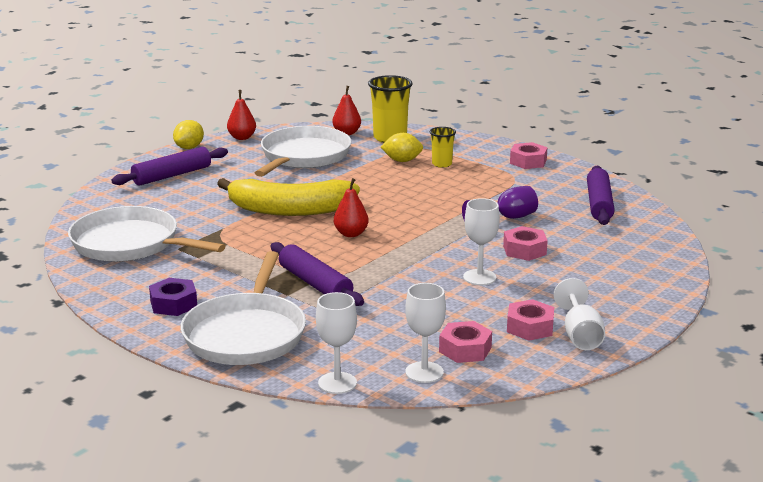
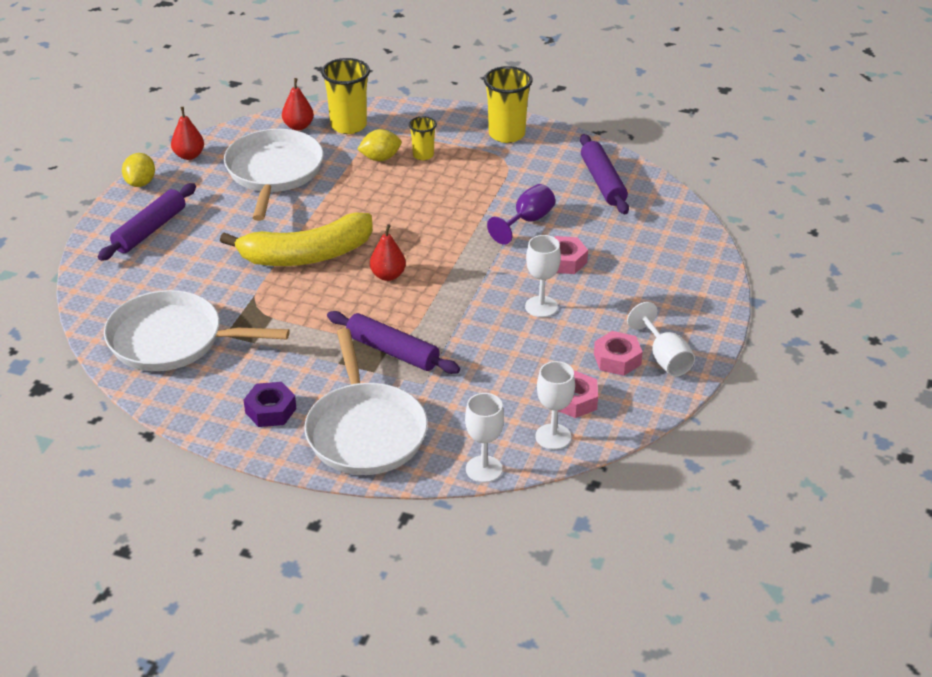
camera: 20 degrees left, 15 degrees up
pink nut [510,142,548,169] -> yellow cup [484,66,533,143]

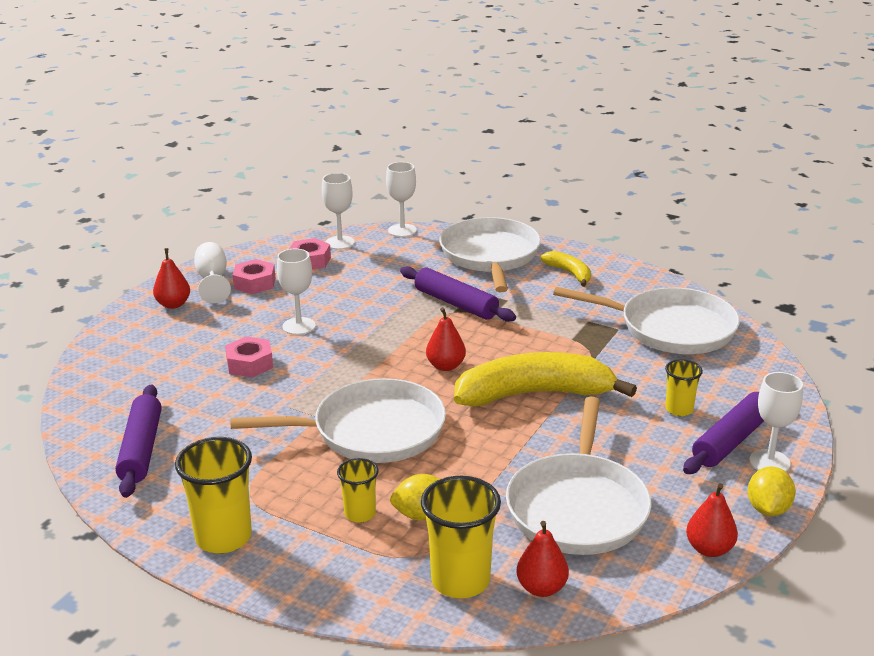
camera: 170 degrees left, 10 degrees down
purple nut [244,382,296,427] -> yellow banana [540,251,591,287]
purple goblet [487,184,555,245] -> none
none -> red pear [153,248,190,309]
none -> white pan [230,378,446,463]
none -> yellow cup [665,359,703,416]
none -> white goblet [749,372,803,472]

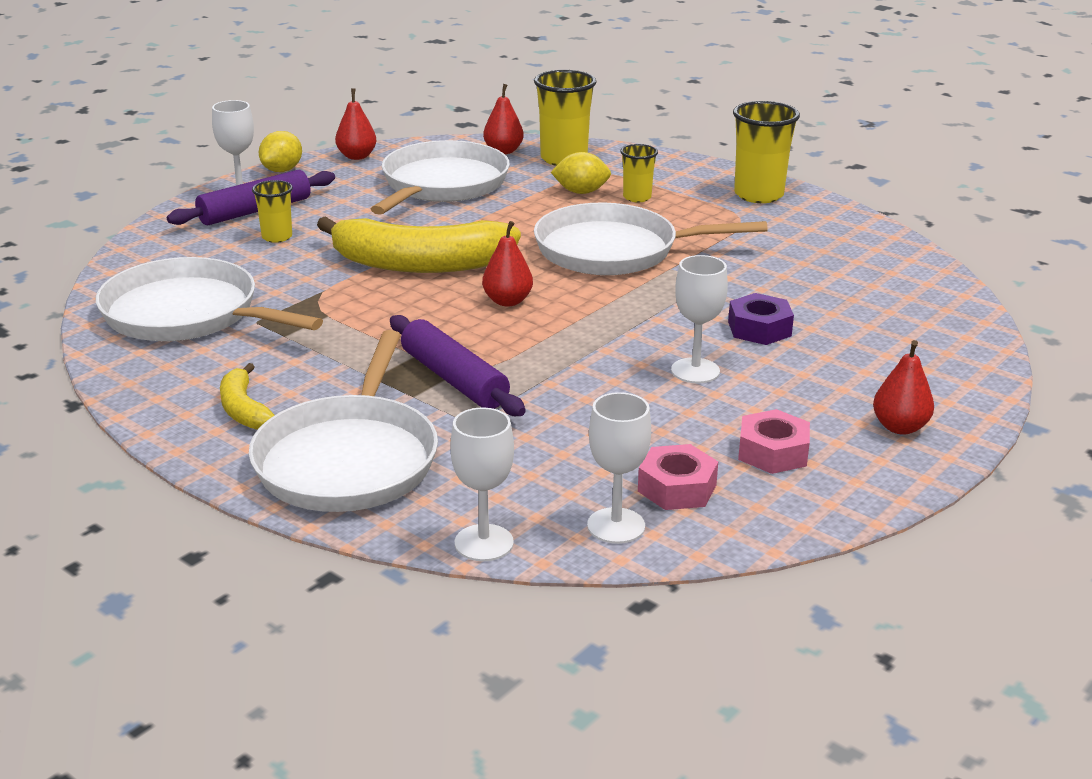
camera: 170 degrees left, 0 degrees up
purple rolling pin [115,384,161,498] -> none
white goblet [194,242,231,303] -> none
pink nut [225,336,273,378] -> purple nut [728,293,794,345]

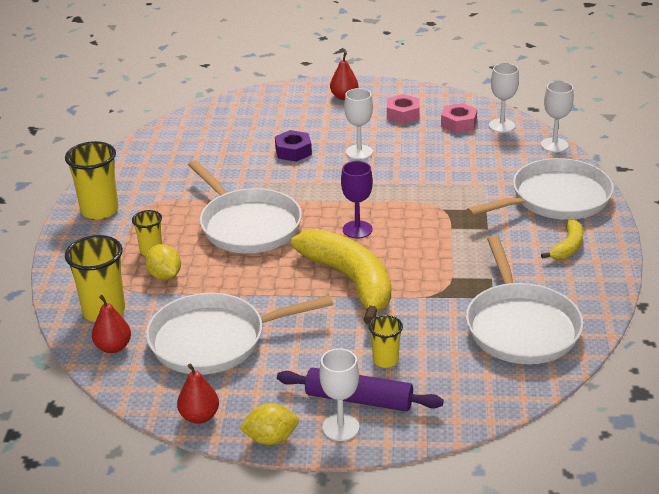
camera: 125 degrees left, 5 degrees up
purple rolling pin [390,315,526,416] -> none
red pear [482,221,533,306] -> purple goblet [341,161,373,238]

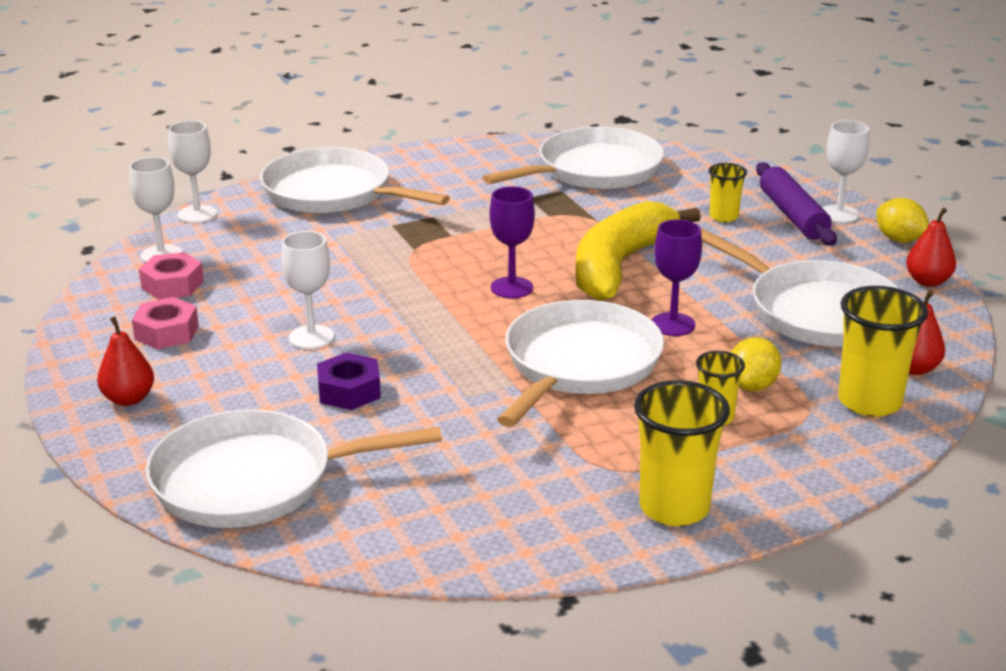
camera: 120 degrees left, 5 degrees down
yellow banana [541,219,584,259] -> none
none -> white pan [146,409,442,528]
none -> purple goblet [652,219,702,336]

